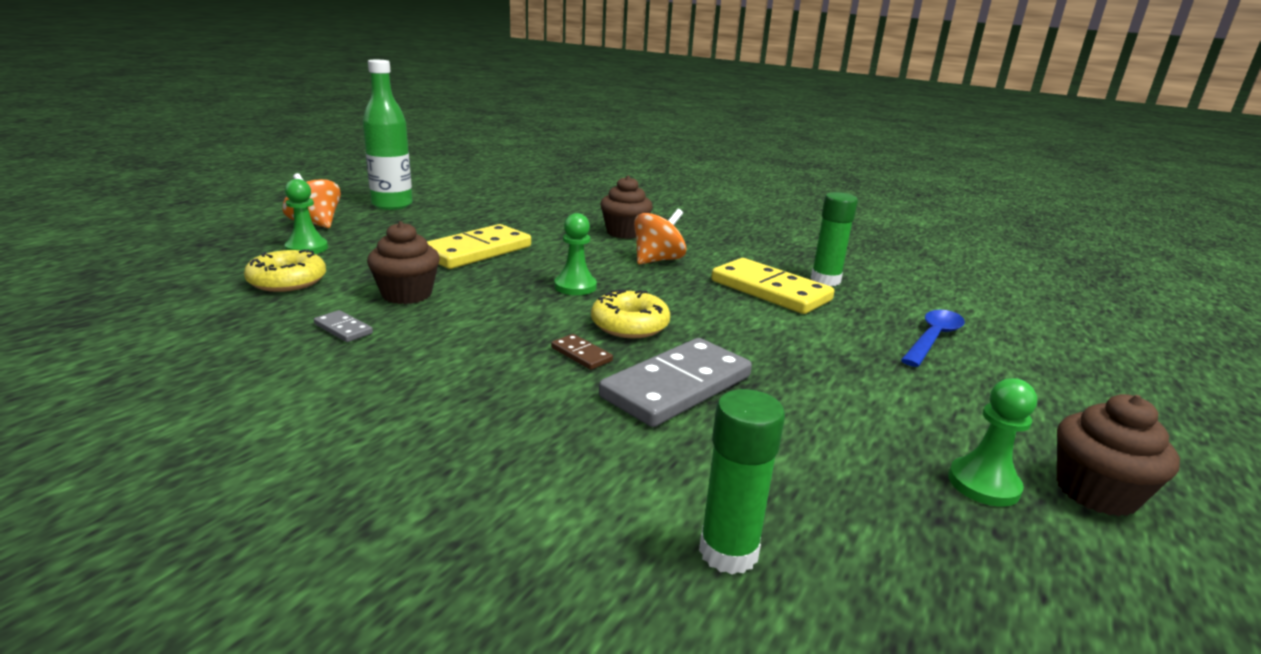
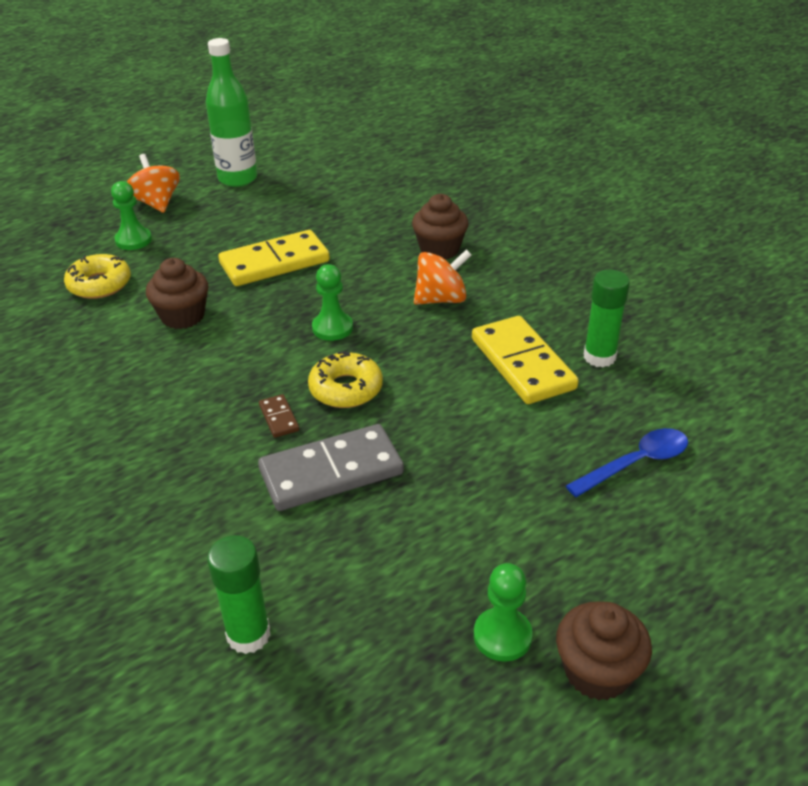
camera: 25 degrees right, 15 degrees up
grey domino [314,310,373,342] -> none

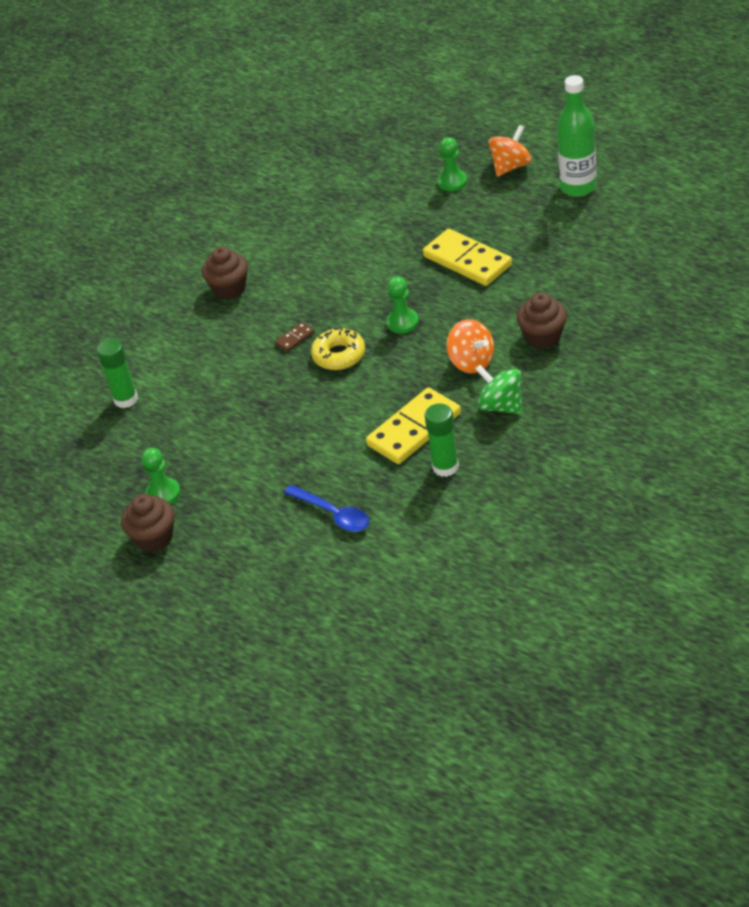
camera: 75 degrees right, 5 degrees up
yellow donut [64,254,131,299] -> none
brown cupcake [146,258,209,329] -> brown cupcake moved to [202,247,248,299]
grey domino [258,424,404,511] -> none
none -> green spinning top [475,365,523,414]

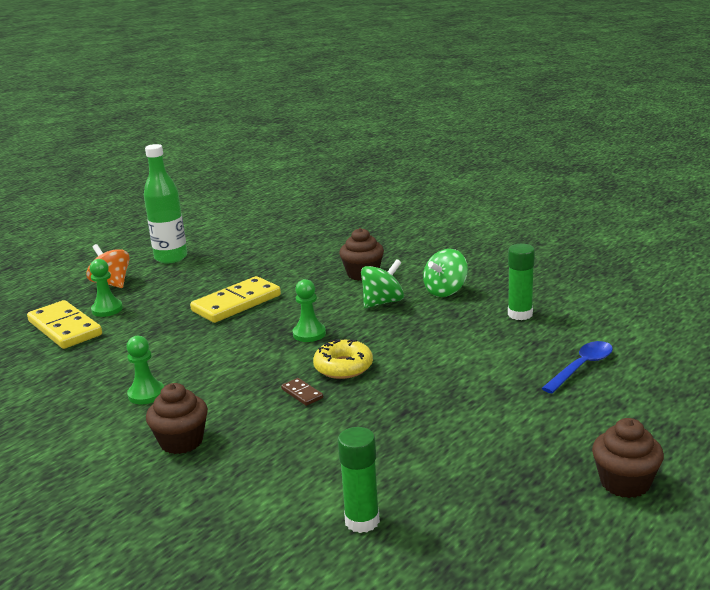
camera: 90 degrees left, 20 degrees down
green pawn [142,448,181,504] -> green pawn moved to [126,336,164,404]
yellow domino [366,388,461,464] -> yellow domino moved to [27,300,102,349]
orange spinning top [447,319,494,373] -> green spinning top [361,259,404,308]

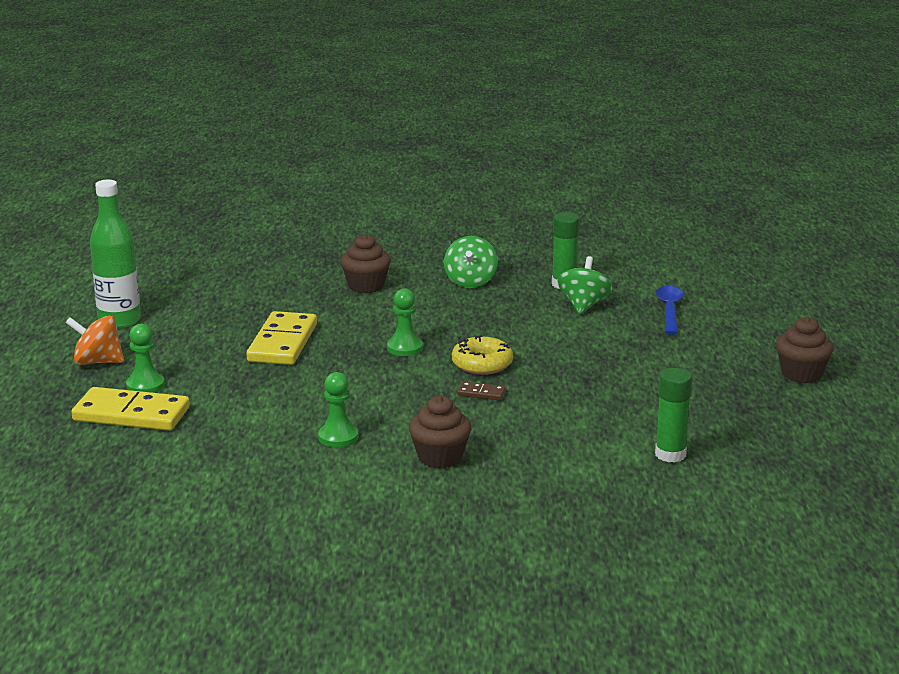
camera: 40 degrees left, 0 degrees up
green spinning top [361,259,404,308] -> green spinning top moved to [558,256,613,314]

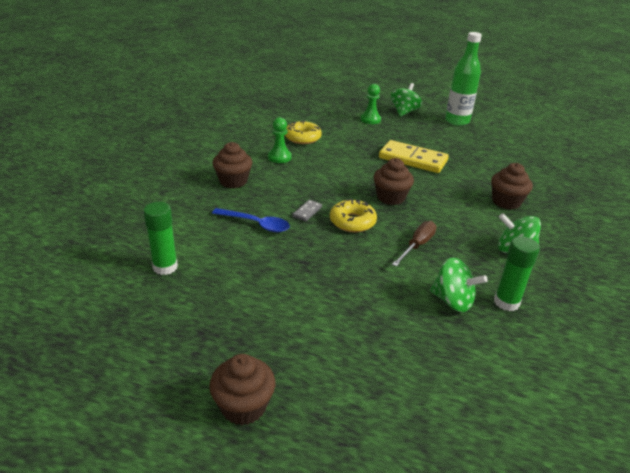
camera: 105 degrees right, 10 degrees up
orange spinning top [65,316,124,365] -> green spinning top [391,83,422,116]
yellow domino [71,387,190,431] -> none
green pawn [387,288,423,356] -> brown cupcake [373,158,414,205]
brown domino [457,382,506,400] -> grey domino [292,200,322,222]
blue spoon [656,286,683,335] -> blue spoon moved to [212,208,290,232]
none -> yellow donut [285,120,322,144]
none -> brown screwdriver [392,221,437,267]

